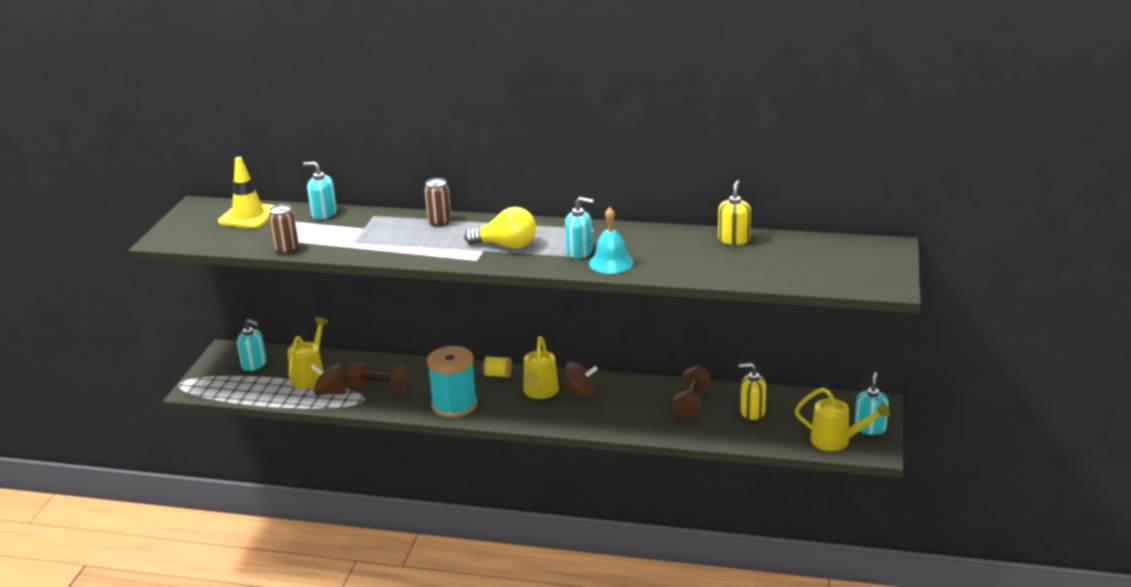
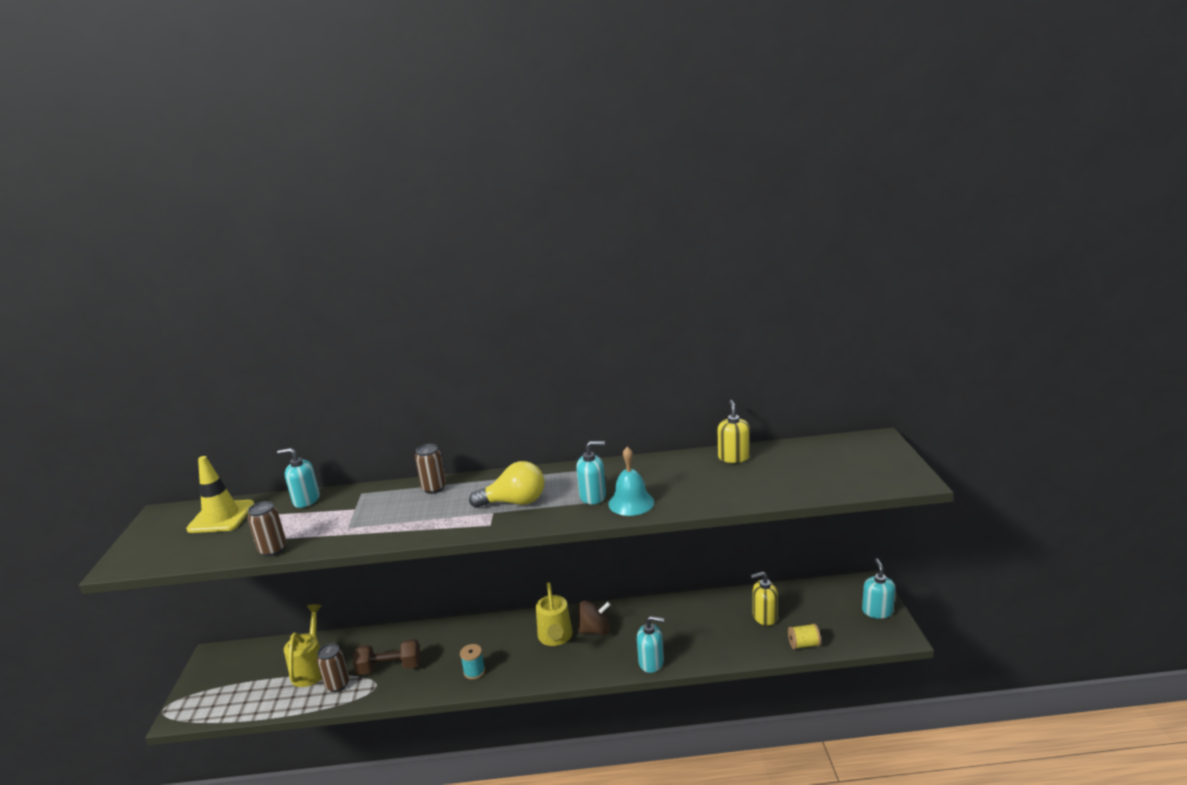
camera: 15 degrees left, 5 degrees down
turquoise soap dispenser [237,319,266,371] -> turquoise soap dispenser moved to [637,616,664,673]
brown spinning top [310,363,346,396] -> brown can [317,643,349,692]
turquoise spool [427,346,477,418] -> turquoise spool [460,644,485,679], size x0.46
yellow spool [483,356,512,378] -> yellow spool moved to [788,623,821,649]
brown dumbbell [673,365,710,419] -> none
yellow watering can [795,388,890,451] -> none

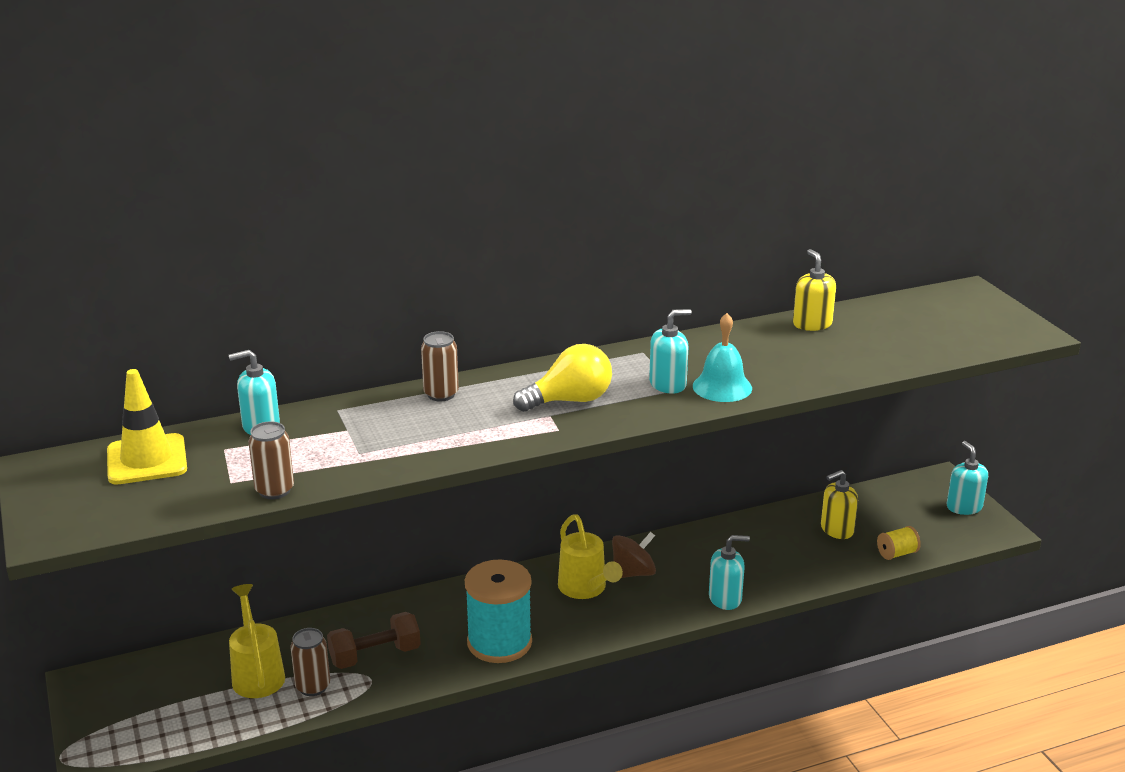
camera: 20 degrees left, 5 degrees up
turquoise spool [460,644,485,679] -> turquoise spool [465,559,532,663], size x2.19

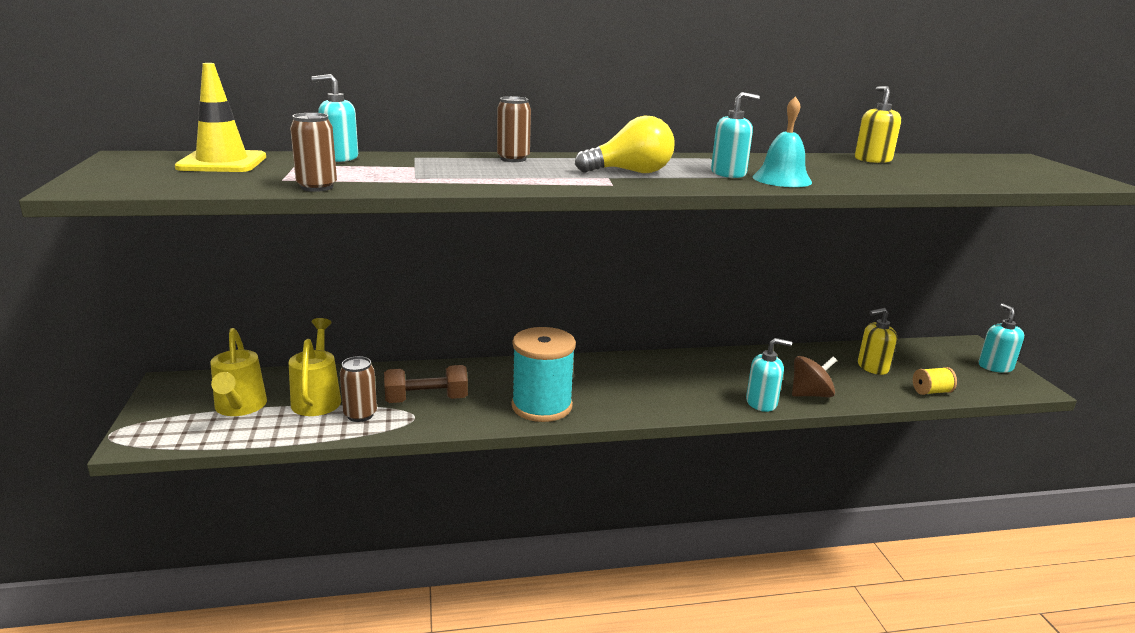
camera: 10 degrees right, 5 degrees down
yellow watering can [558,514,623,599] -> yellow watering can moved to [210,328,267,416]
brown spinning top [612,532,656,578] -> brown spinning top moved to [792,356,837,398]

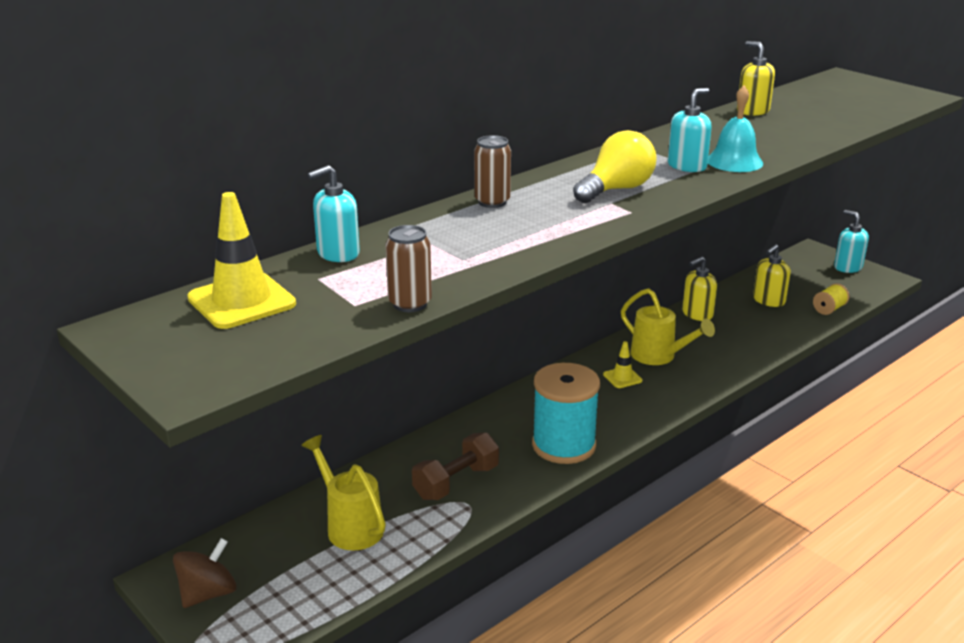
camera: 30 degrees left, 5 degrees up
yellow watering can [210,328,267,416] -> yellow watering can moved to [621,288,715,365]
brown can [340,356,377,422] -> none
turquoise soap dispenser [746,338,792,412] -> none
brown spinning top [792,356,837,398] -> brown spinning top moved to [173,538,237,608]
none -> yellow traffic cone [603,341,642,388]
none -> yellow soap dispenser [682,257,717,321]

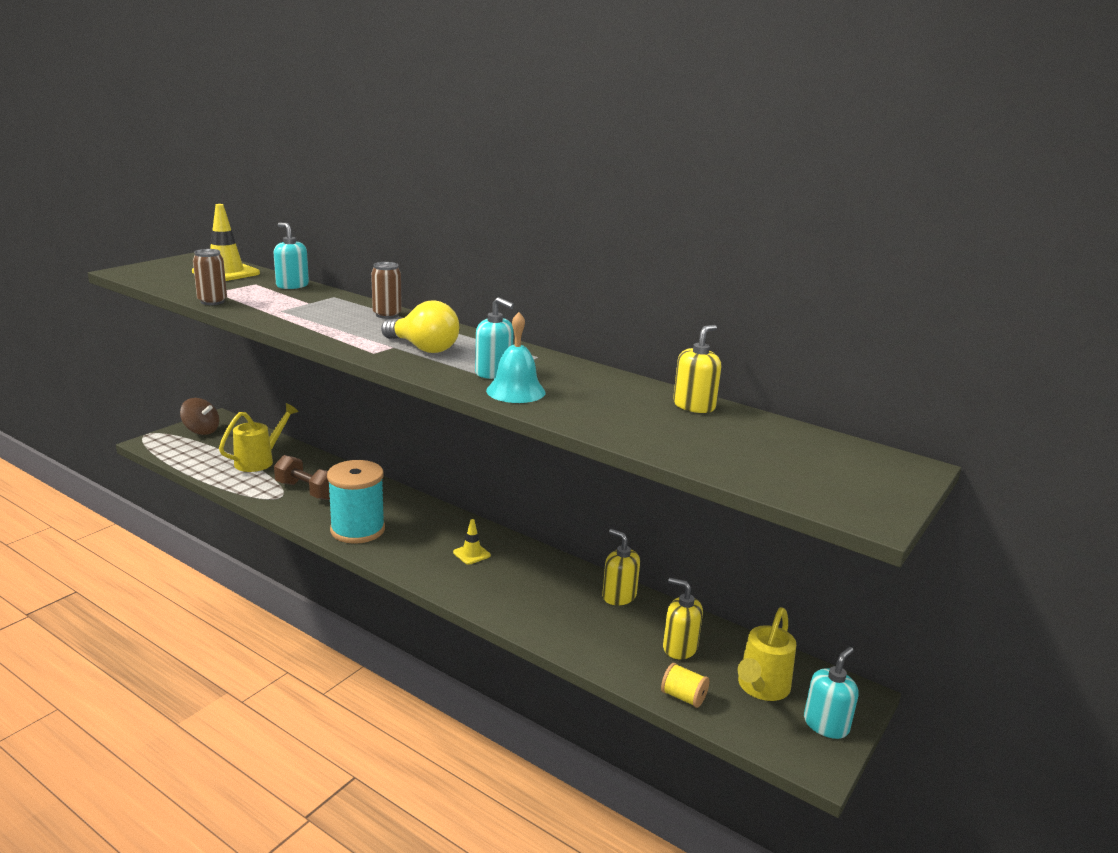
camera: 75 degrees right, 5 degrees down
yellow watering can [621,288,715,365] -> yellow watering can moved to [738,607,796,701]

